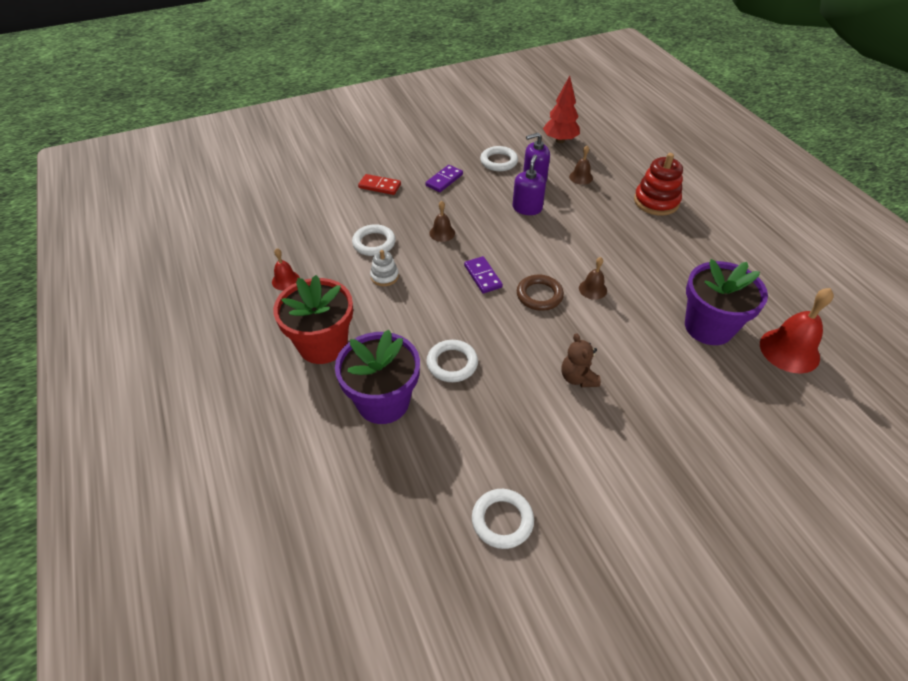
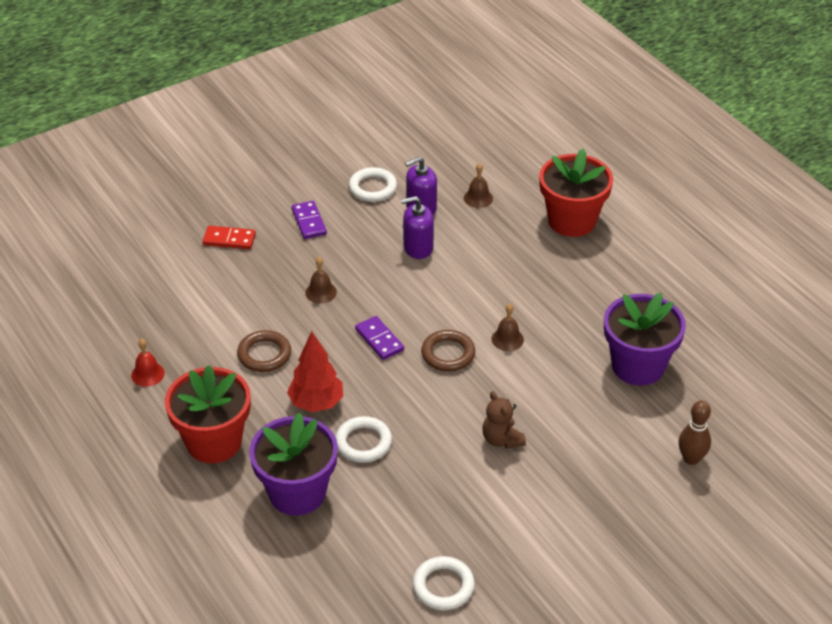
camera: 10 degrees left, 5 degrees down
white ring [352,224,396,256] -> none
white stacking toy [370,250,399,286] -> brown ring [237,330,291,372]
purple domino [425,165,463,192] -> purple domino turned 45 degrees counterclockwise [292,201,327,239]
purple soap dispenser [512,155,546,215] -> purple soap dispenser turned 105 degrees counterclockwise [401,196,434,259]
red tree [543,76,580,143] -> red tree moved to [287,331,343,412]
red stacking toy [634,153,683,216] -> red flower pot [539,149,613,237]
red bell [760,288,834,374] -> none
none -> brown bowling pin [678,400,711,465]

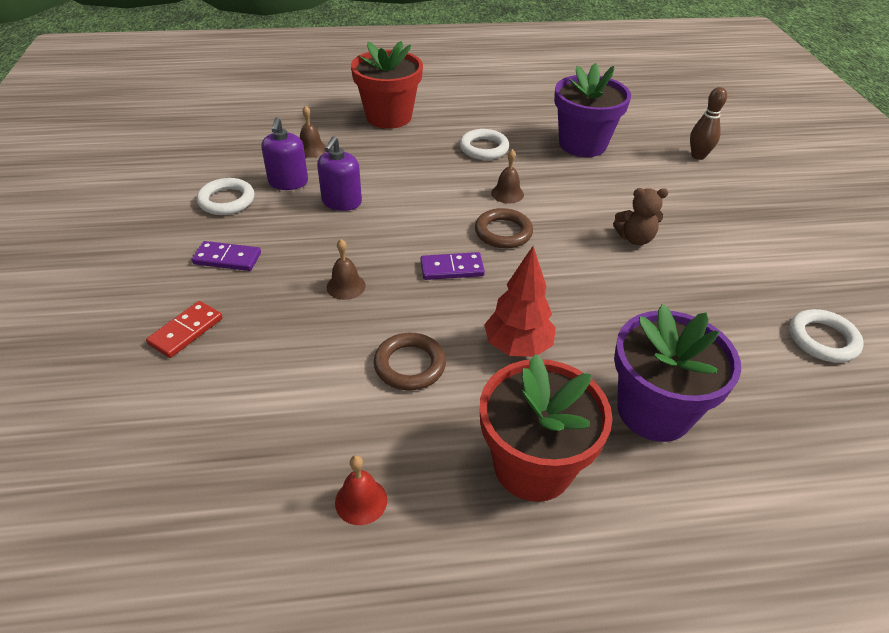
camera: 65 degrees left, 0 degrees up
white ring [335,416,392,463] -> white ring moved to [460,129,509,160]

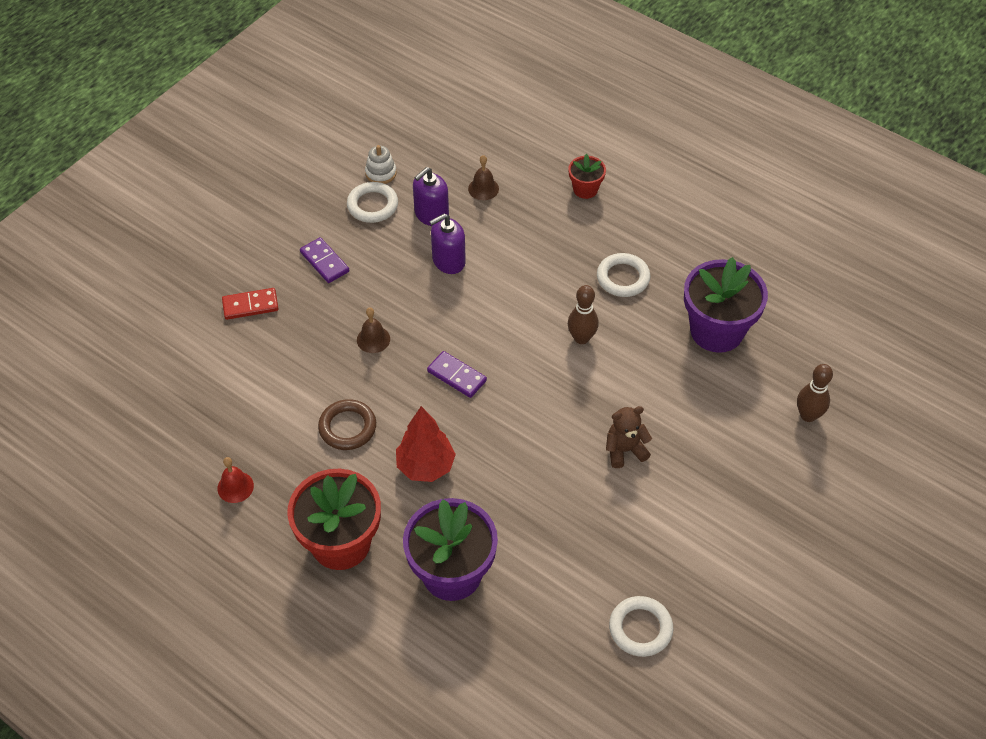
camera: 45 degrees right, 10 degrees up
red flower pot [351,41,423,129] -> red flower pot [569,154,606,199], size x0.50
brown ring [475,208,533,249] -> none
brown bell [491,149,524,203] -> brown bowling pin [568,285,599,344]
brown teddy bear [613,188,668,245] -> brown teddy bear turned 120 degrees clockwise [606,406,652,468]
none -> white stacking toy [365,145,397,184]

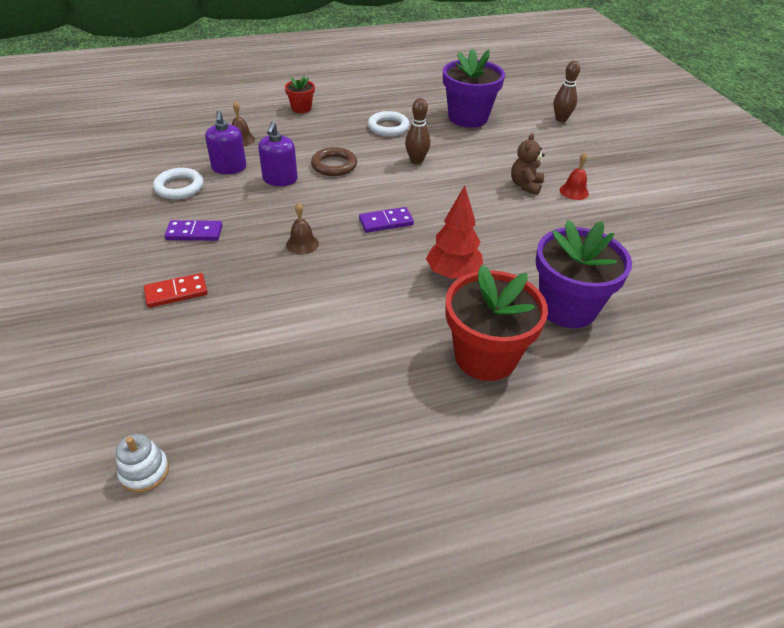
camera: 55 degrees left, 10 degrees down
red bell [218,457,254,503] -> red bell moved to [560,152,589,200]
red domino [222,288,279,320] -> red domino turned 45 degrees clockwise [144,273,208,308]
brown ring [318,399,376,450] -> brown ring moved to [311,147,357,176]
white stacking toy [365,145,397,184] -> white stacking toy moved to [116,434,169,493]
white ring [609,596,673,657] -> none

